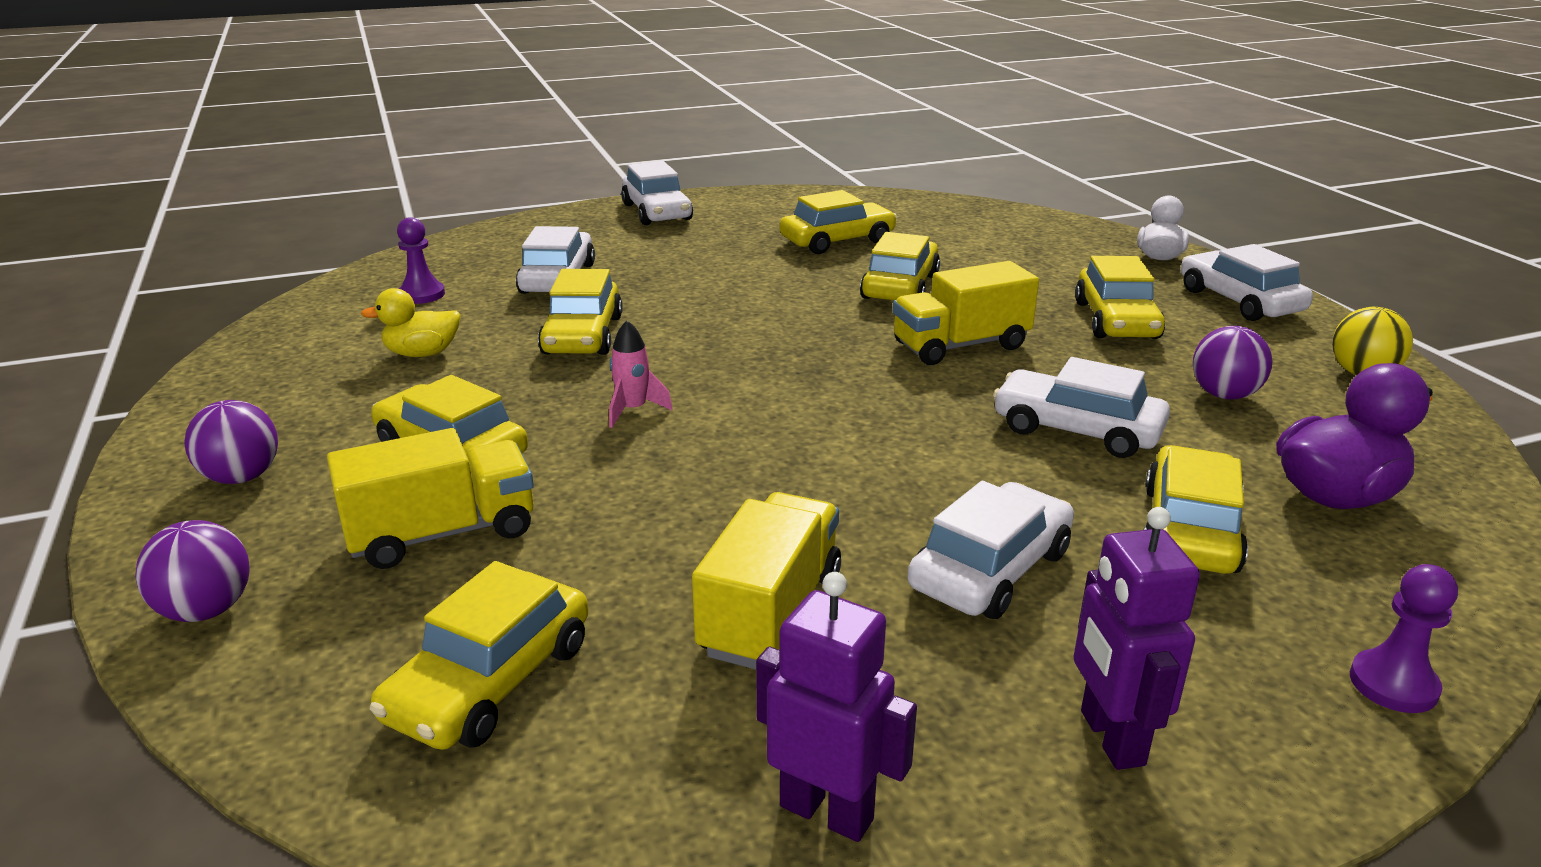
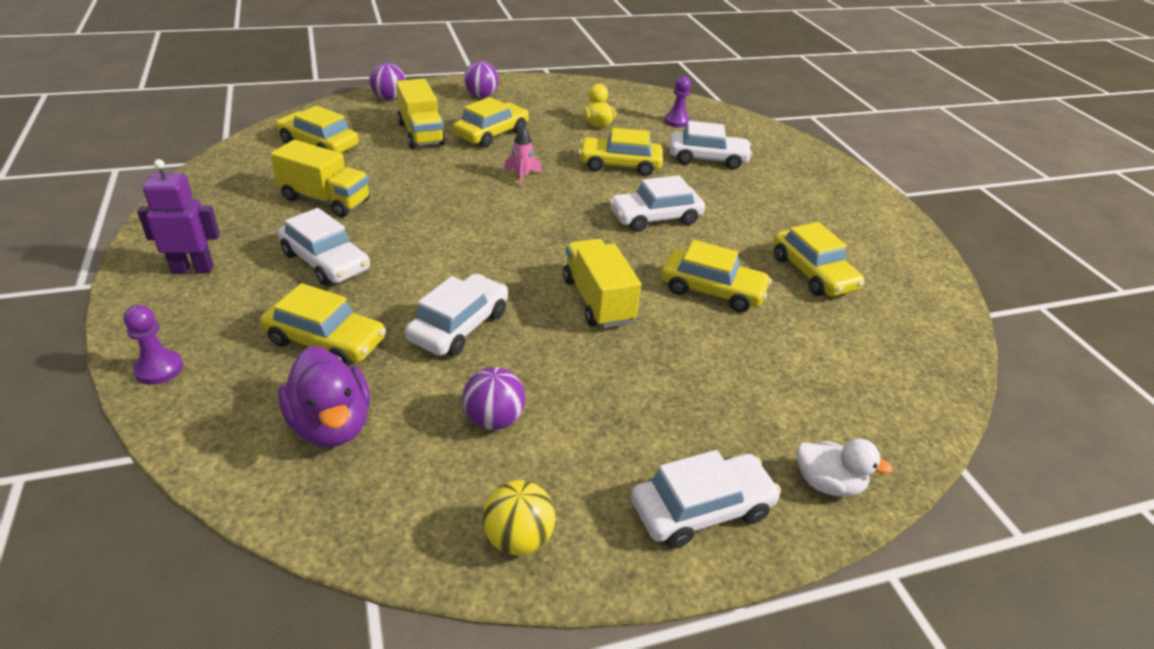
camera: 90 degrees right, 10 degrees up
white car [621,161,693,225] -> white car moved to [609,175,705,232]
purple robot [756,572,917,842] -> none
yellow car [1075,256,1165,339] -> none

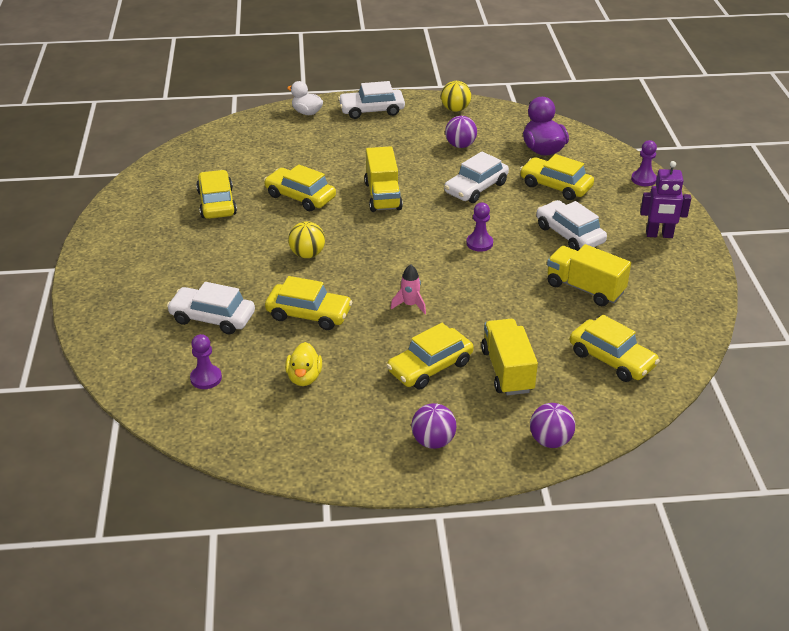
camera: 165 degrees left, 0 degrees up
white car [609,175,705,232] -> yellow ball [288,221,325,258]
none -> purple pawn [466,203,493,252]

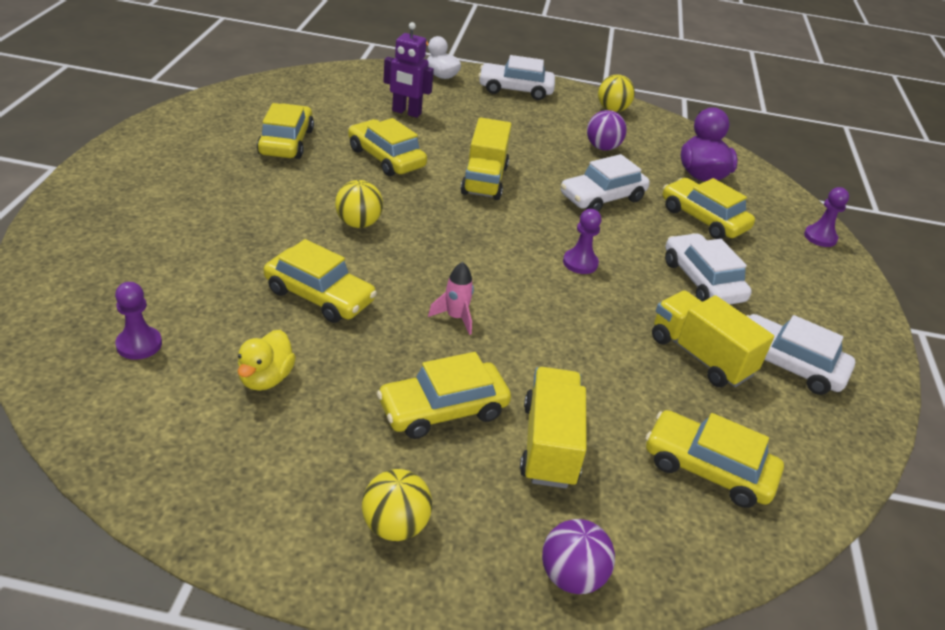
camera: 10 degrees right, 0 degrees up
white car [167,282,255,334] -> white car moved to [747,314,855,395]
purple ball [411,403,457,449] -> yellow ball [362,469,432,541]
yellow car [570,315,660,382] -> yellow car turned 150 degrees clockwise [646,410,784,508]
purple robot [640,161,691,238] -> purple robot moved to [383,22,434,118]

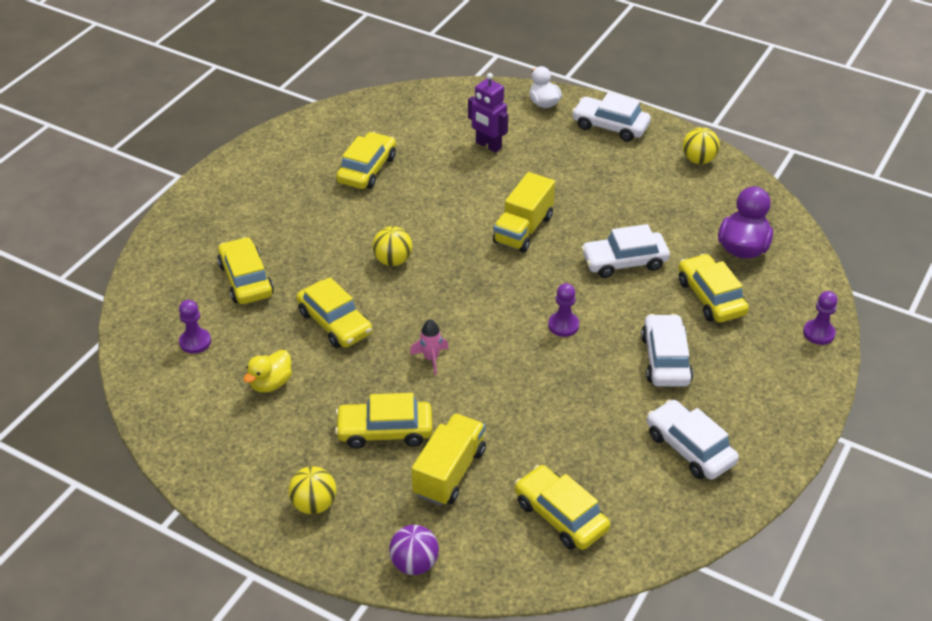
camera: 25 degrees right, 5 degrees up
yellow car [348,118,427,176] -> yellow car moved to [217,237,274,304]
purple ball [587,110,627,151] -> none
yellow truck [652,290,774,387] -> none

